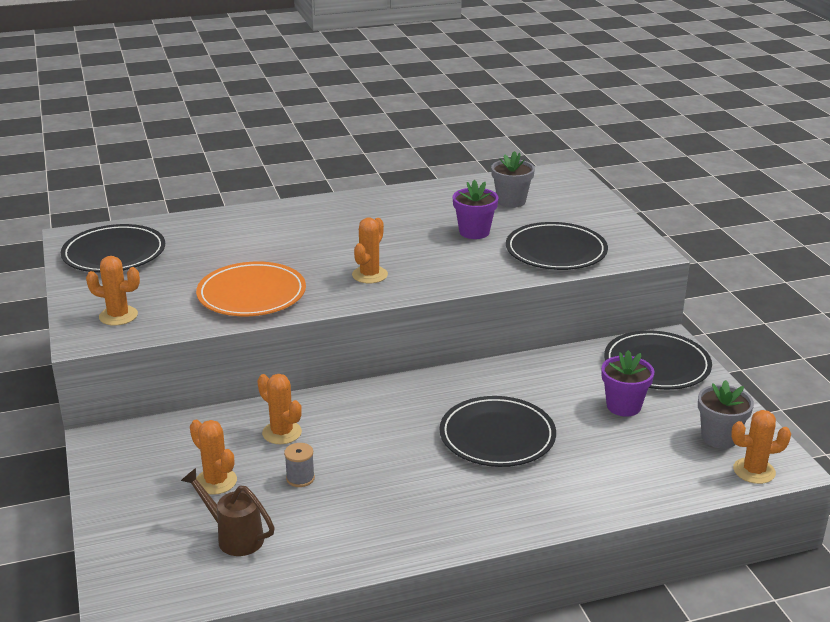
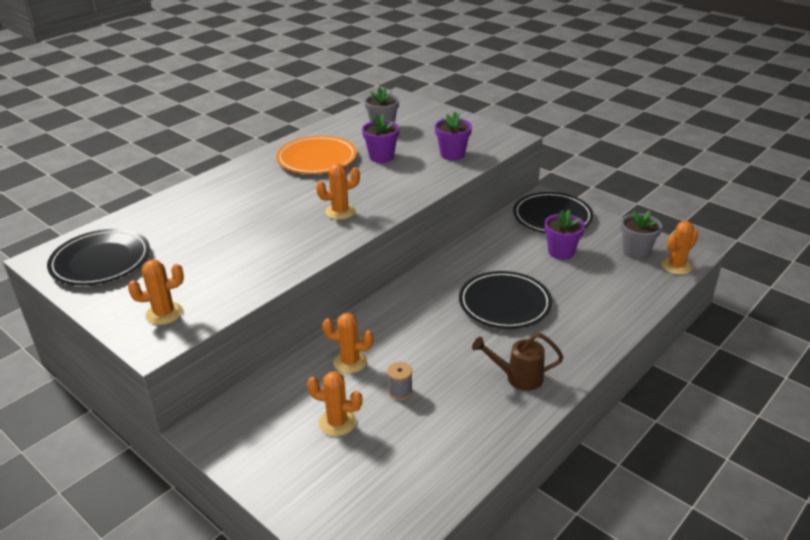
camera: 30 degrees left, 5 degrees up
brown watering can [181,468,275,556] -> brown watering can moved to [472,333,564,391]
orange plate [196,262,306,316] -> orange plate moved to [276,136,357,174]
orange cactus [352,217,388,283] -> orange cactus turned 75 degrees clockwise [316,163,360,220]
black plate [506,222,608,270] -> purple flower pot [435,112,472,160]

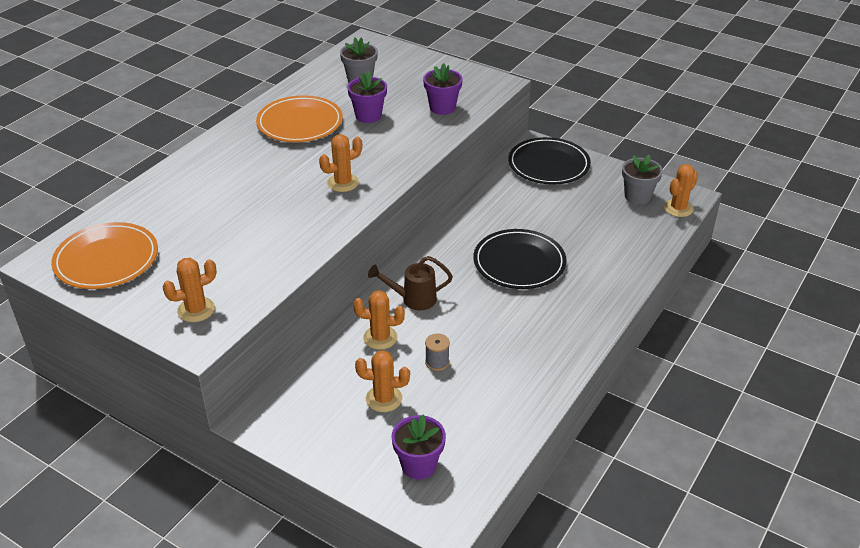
camera: 10 degrees left, 5 degrees up
black plate [47,229,150,286] -> orange plate [51,222,158,289]
brown watering can [472,333,564,391] -> brown watering can moved to [368,256,453,310]
purple flower pot [545,210,585,260] -> purple flower pot moved to [392,414,446,479]

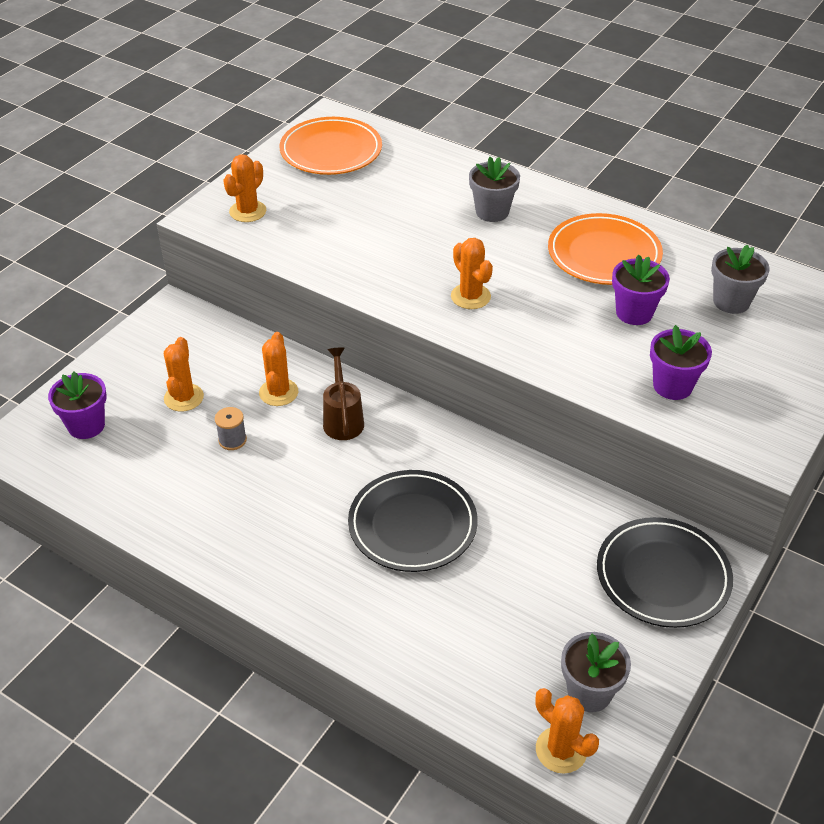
camera: 90 degrees right, 5 degrees up
orange cactus [163,258,217,322] -> orange cactus turned 60 degrees clockwise [223,154,266,222]
none -> grey flower pot [469,157,520,222]

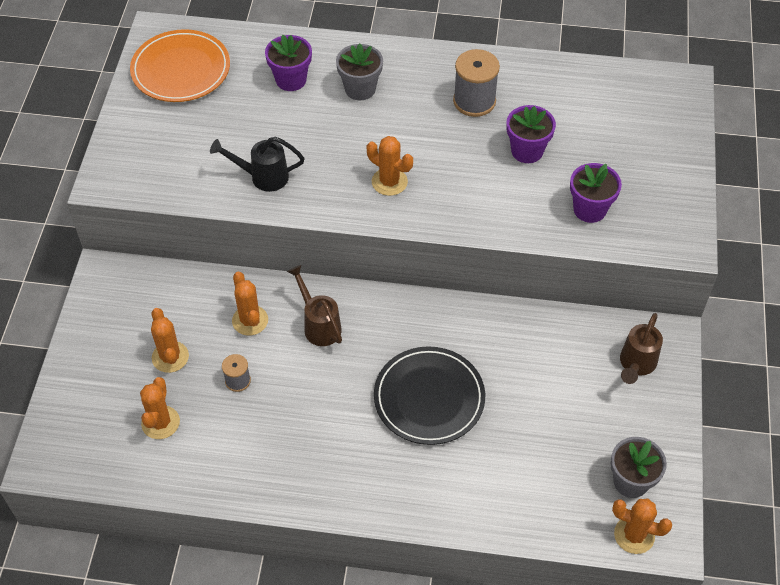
camera: 25 degrees left, 10 degrees up
purple flower pot [48,372,107,439] -> purple flower pot moved to [265,34,312,91]
orange cactus [223,154,266,222] -> orange cactus moved to [140,377,180,439]
orange plate [548,213,663,285] -> grey spool [453,49,500,117]
black plate [597,517,733,628] -> brown watering can [620,313,663,384]
grey flower pot [711,245,770,314] -> none
none -> black watering can [210,136,304,192]

